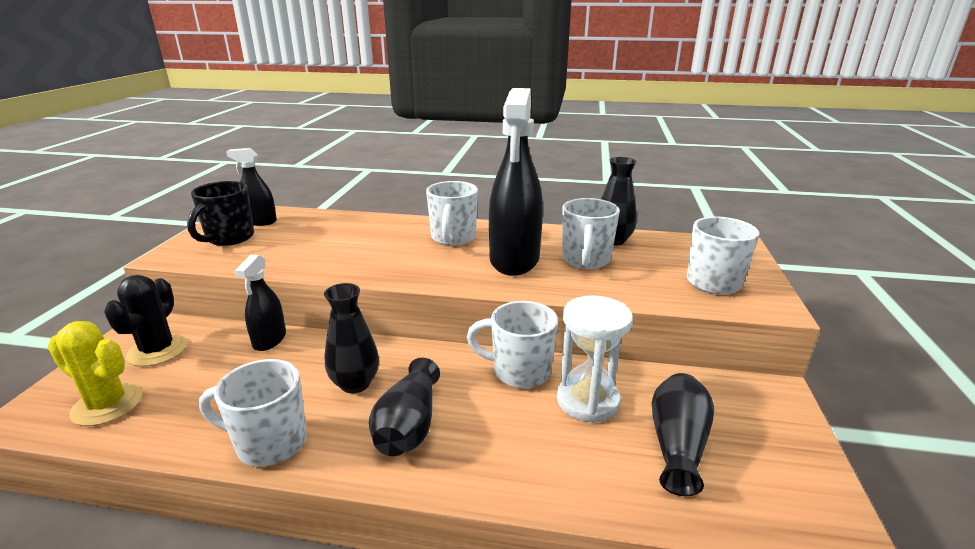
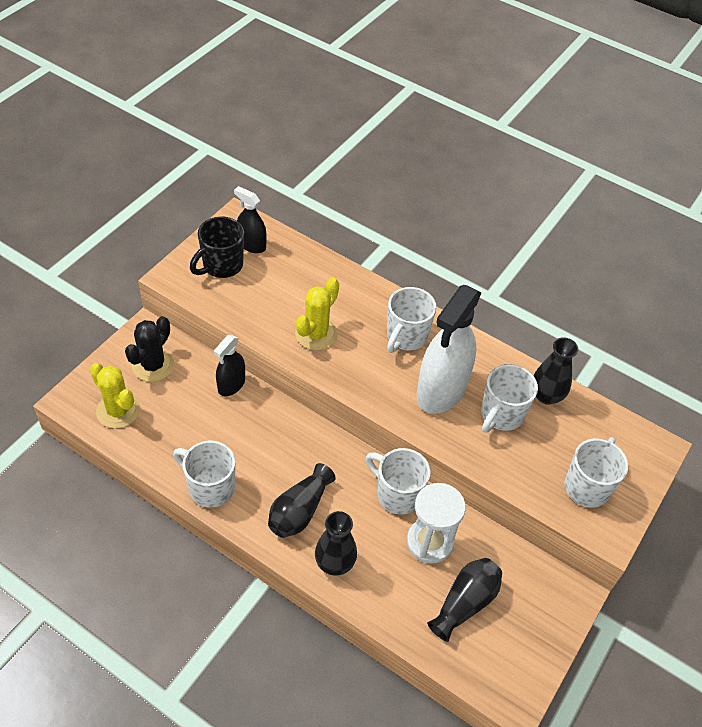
camera: 20 degrees right, 25 degrees up
black vase [324,283,379,393] -> black vase moved to [315,511,357,576]
black spray bottle [489,88,543,276] -> white spray bottle [417,285,482,414]
none -> yellow cactus [295,278,339,350]

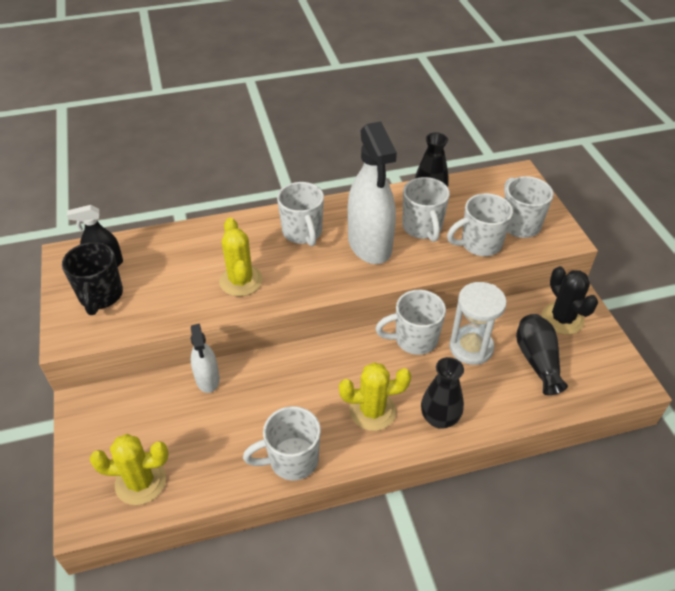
camera: 45 degrees left, 5 degrees down
black cactus [125,316,174,382] -> black cactus moved to [541,266,598,335]
black spray bottle [214,335,245,396] -> white spray bottle [191,324,220,393]
black vase [268,463,336,538] -> yellow cactus [339,362,411,431]
none -> white mug [447,193,513,256]

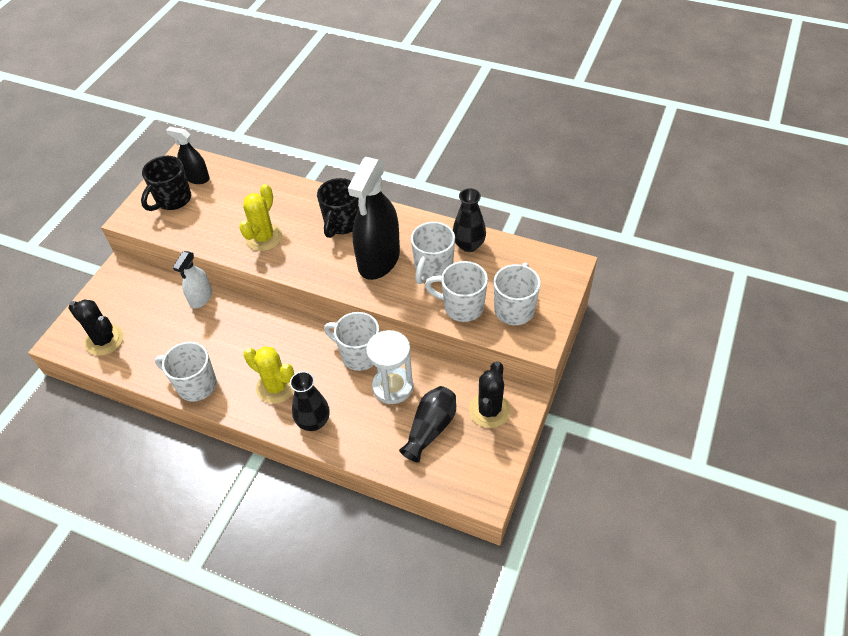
camera: 40 degrees right, 5 degrees up
yellow cactus [90,434,168,505] -> black cactus [68,299,124,356]
white mug [277,182,324,246] -> black mug [317,178,359,238]
white spray bottle [347,121,397,264] -> black spray bottle [348,157,400,280]

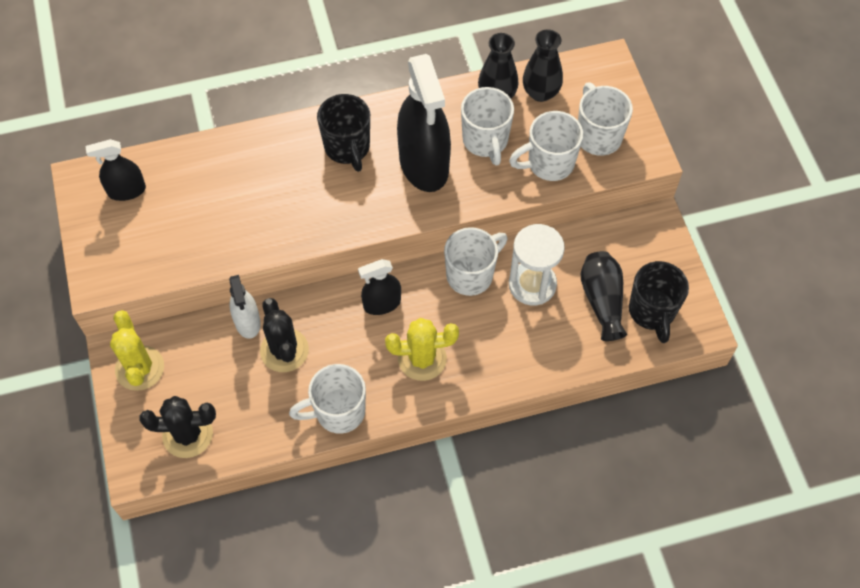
camera: 40 degrees left, 10 degrees up
black mug [141,156,191,211] -> black mug moved to [629,261,689,343]
yellow cactus [239,184,283,251] -> yellow cactus moved to [110,310,164,391]
black vase [290,371,330,431] -> black vase moved to [523,29,563,102]
white mug [324,312,379,371] -> white mug turned 150 degrees clockwise [444,227,507,296]
black cactus [469,361,511,428] -> black cactus moved to [260,298,309,372]
none -> black spray bottle [358,259,401,315]

